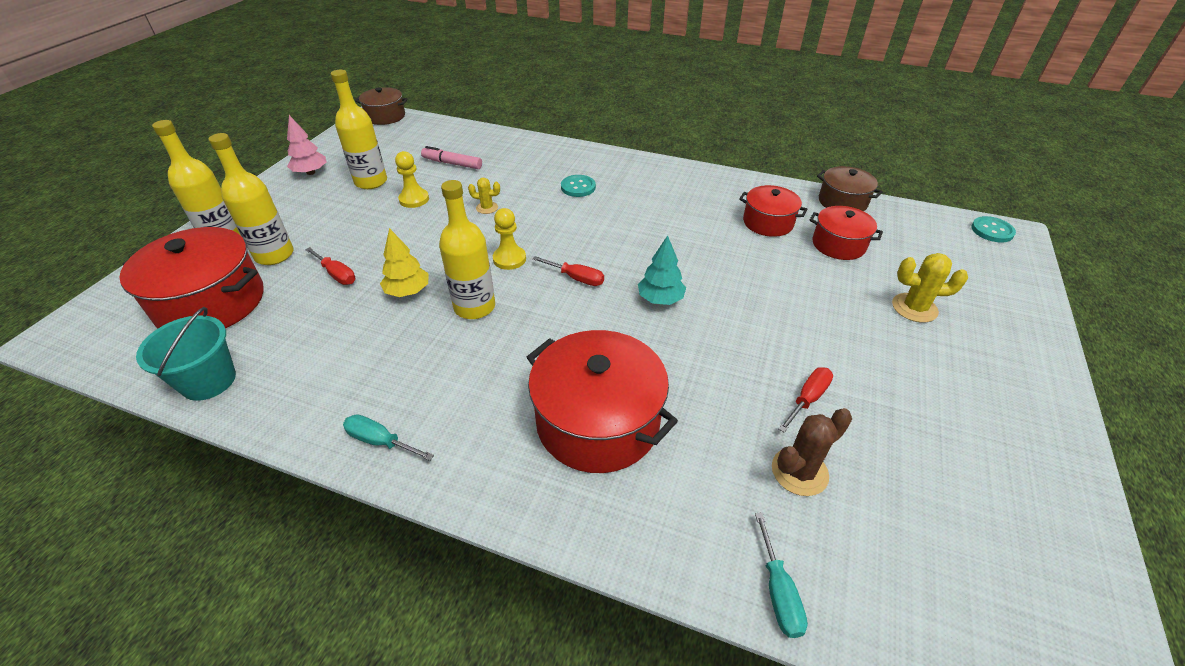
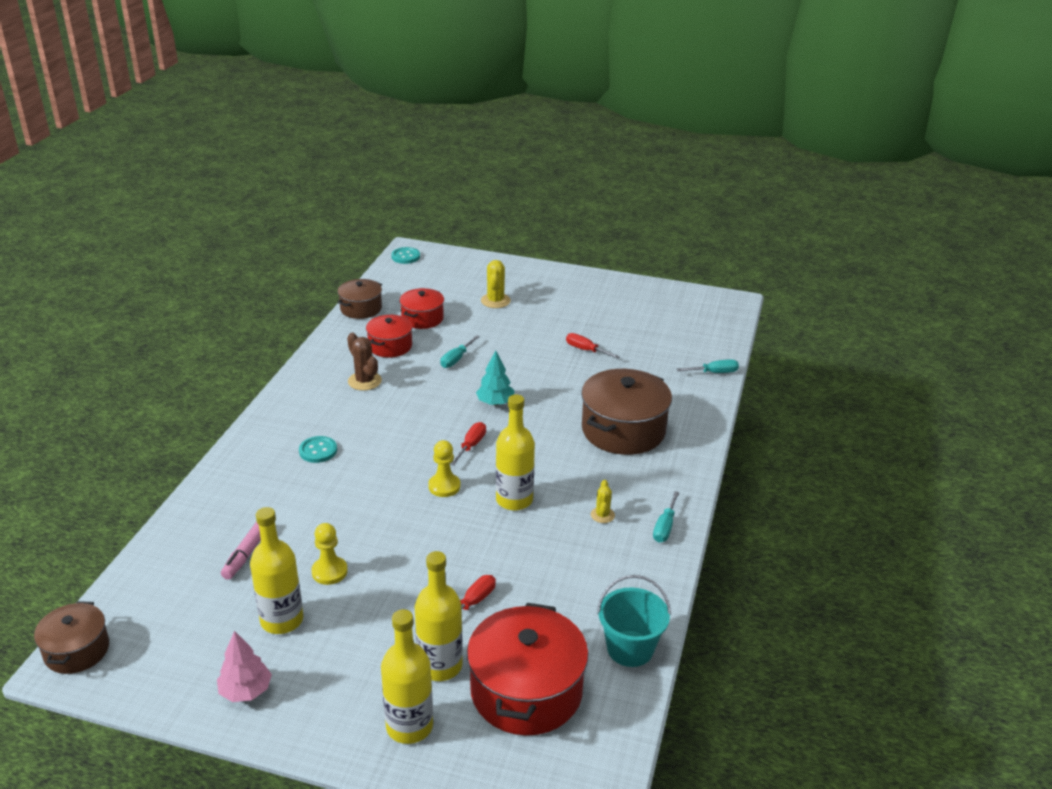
camera: 95 degrees left, 10 degrees down
yellow tree [380,228,429,297] -> none
yellow cactus [468,178,500,214] -> yellow cactus moved to [591,480,615,523]
red pot [527,330,678,473] -> brown pot [581,369,672,455]
brown cactus [772,408,852,496] -> brown cactus moved to [347,333,382,391]
none -> turquoise screwdriver [441,335,480,368]

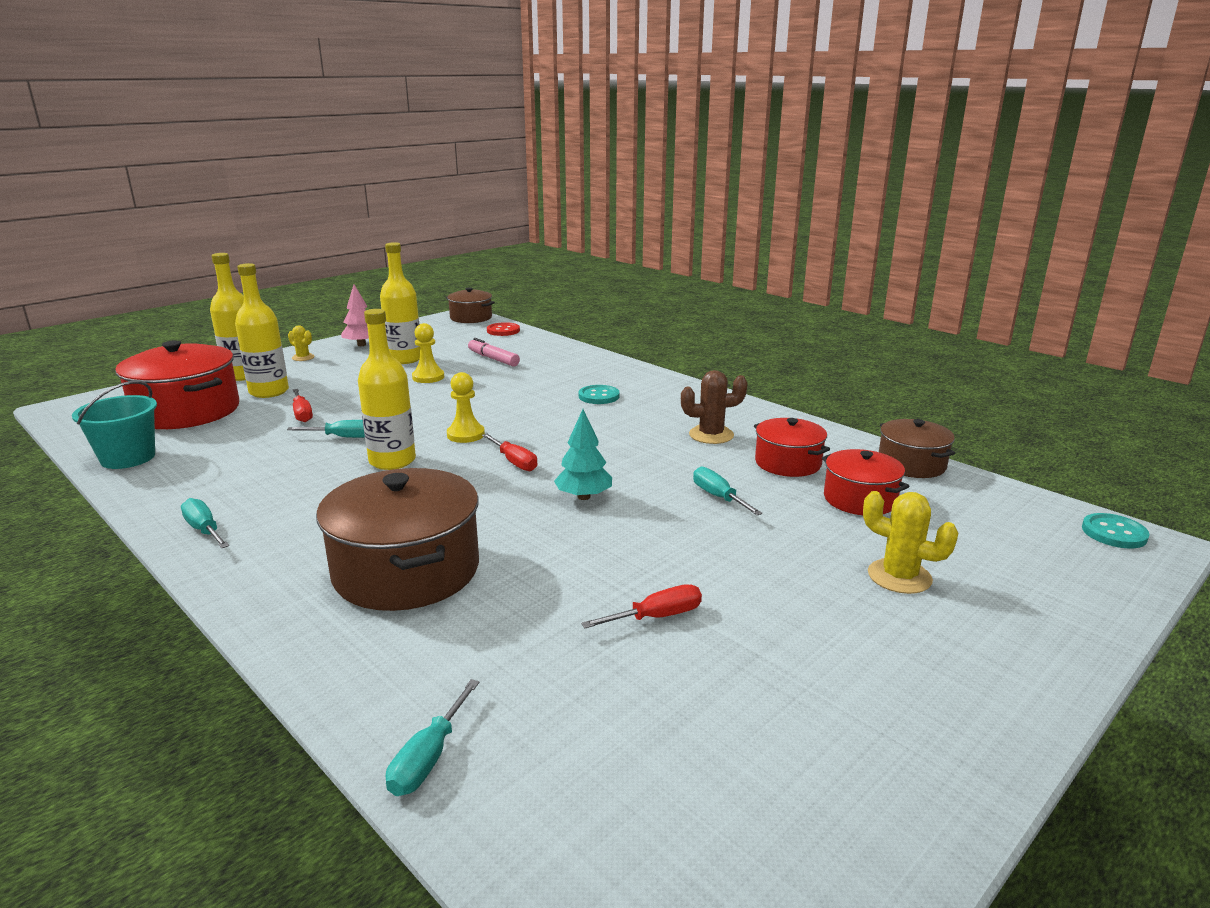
camera: 120 degrees right, 10 degrees down
yellow cactus [591,480,615,523] -> yellow cactus moved to [288,325,315,361]
none -> turquoise screwdriver [287,420,365,438]
none -> red button [487,322,520,336]

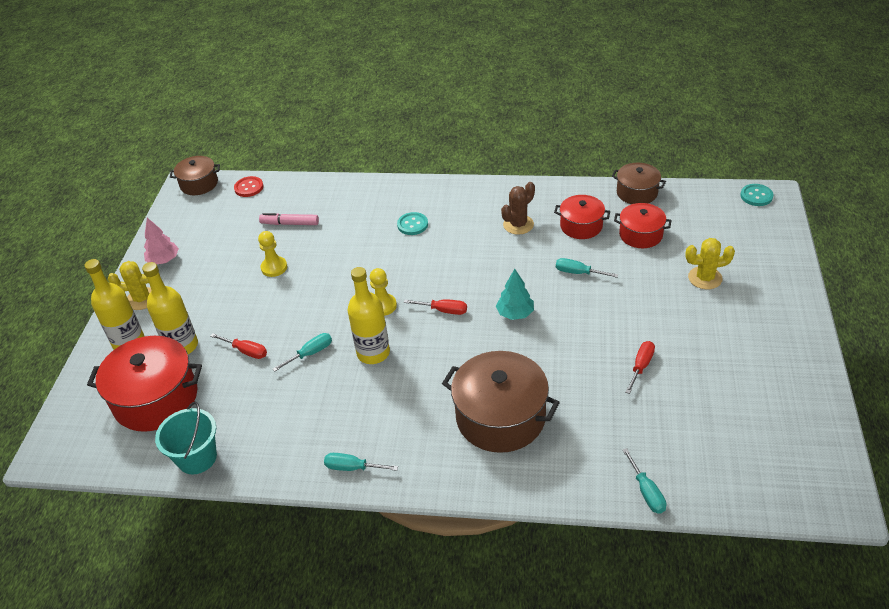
camera: 35 degrees left, 20 degrees up
yellow cactus [288,325,315,361] -> yellow cactus [108,261,151,310], size x1.62
yellow bottle [380,242,420,364] -> none

